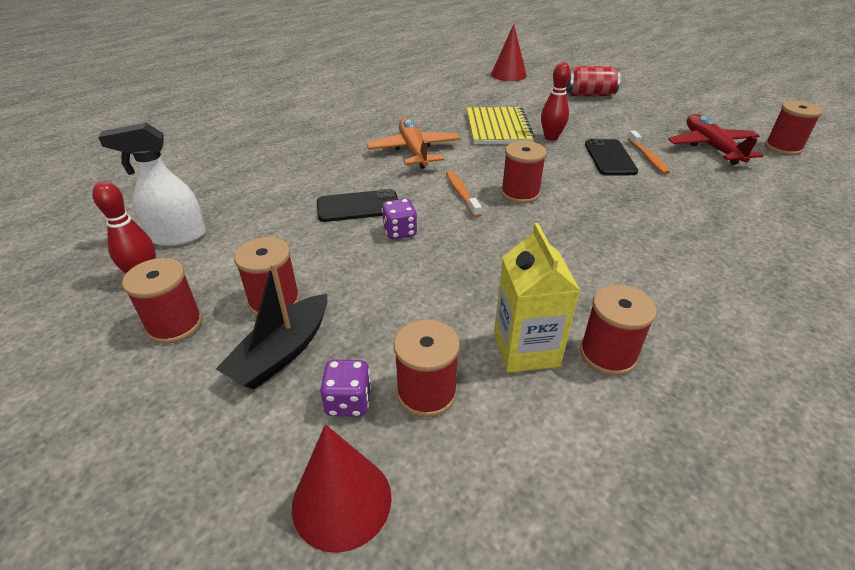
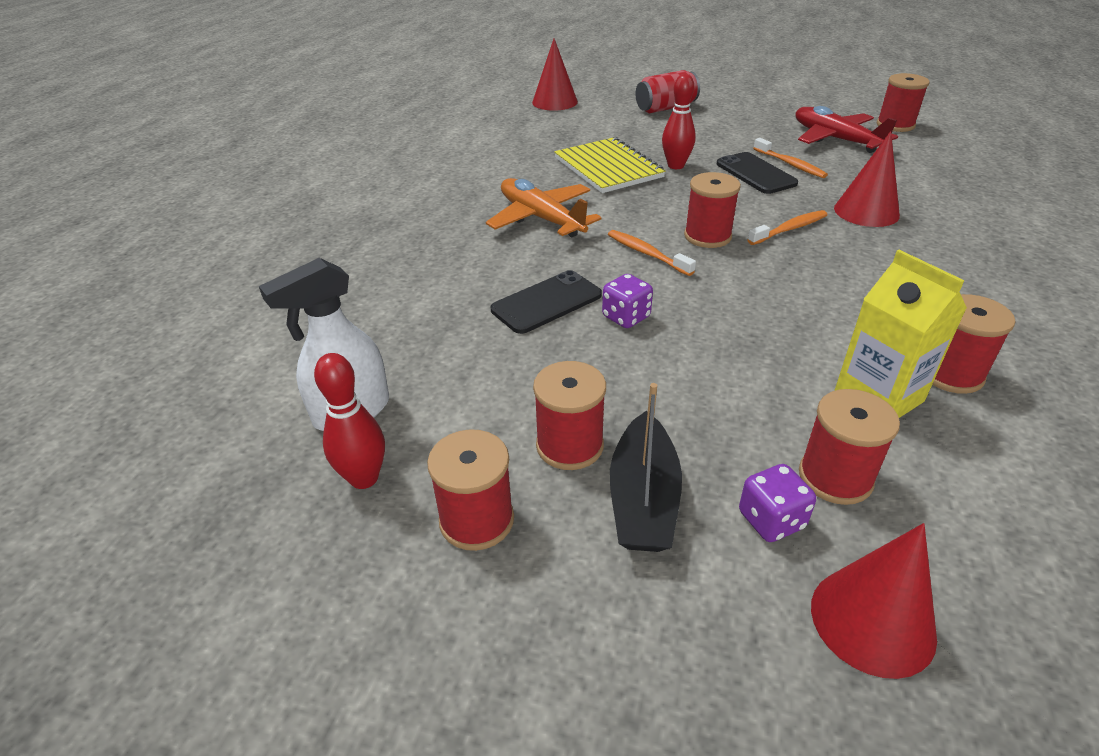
camera: 25 degrees left, 0 degrees up
none -> orange toothbrush [748,210,828,245]
none -> red cone [834,131,900,227]

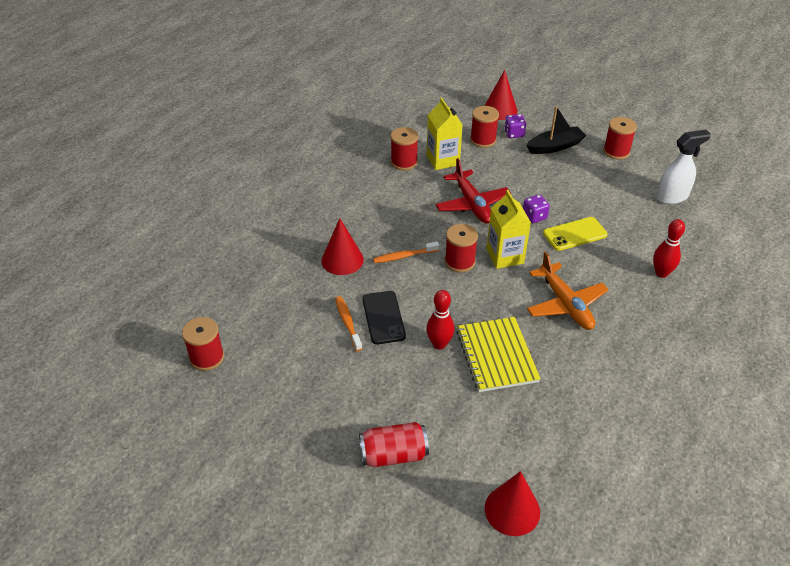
camera: 165 degrees left, 5 degrees up
red bowling pin [314,353,385,489] -> red bowling pin moved to [653,219,685,278]
black phone [491,270,602,334] -> yellow phone [543,217,608,251]
red spool [533,361,606,470] -> none
orange toothbrush [608,230,696,276] -> yellow carton [487,190,531,269]
black boat [610,383,682,552] -> black boat turned 45 degrees clockwise [526,106,586,154]
red plane [796,106,898,153] -> red plane moved to [435,158,511,224]

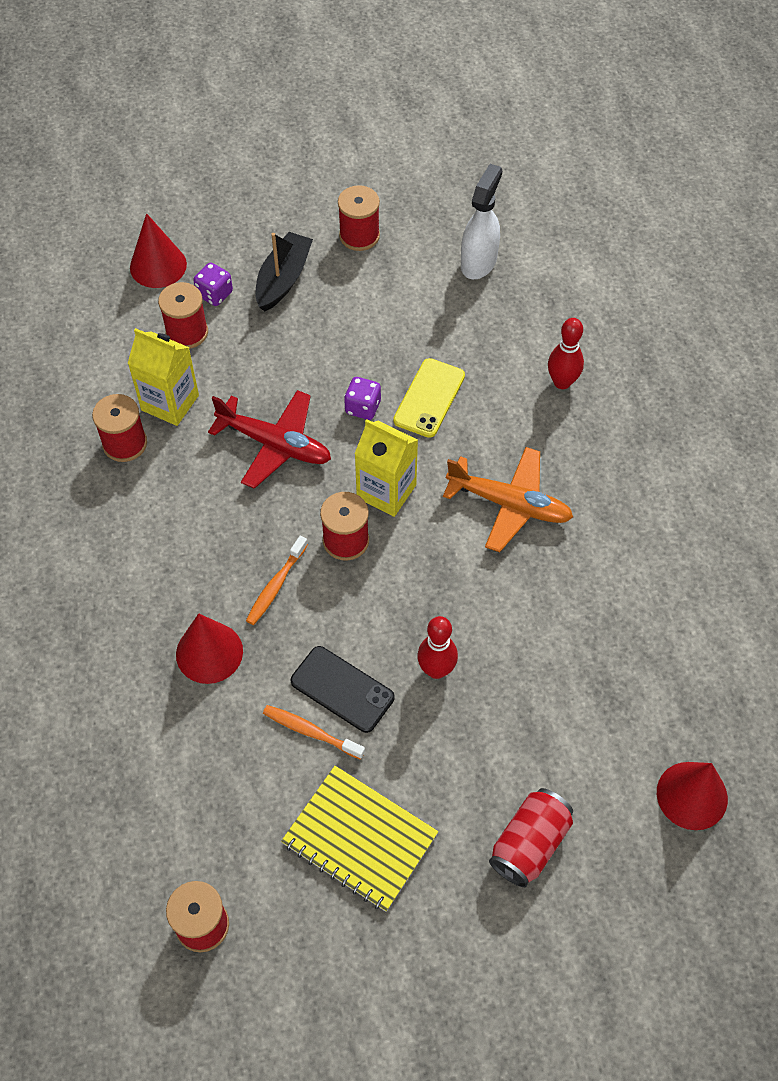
camera: 45 degrees left, 15 degrees up
yellow notebook [456,317,541,392] -> yellow notebook moved to [281,766,438,912]

